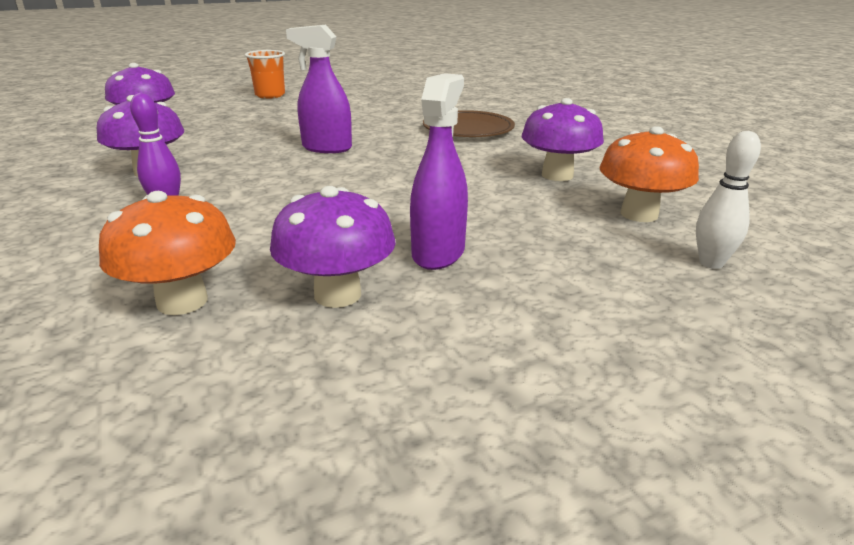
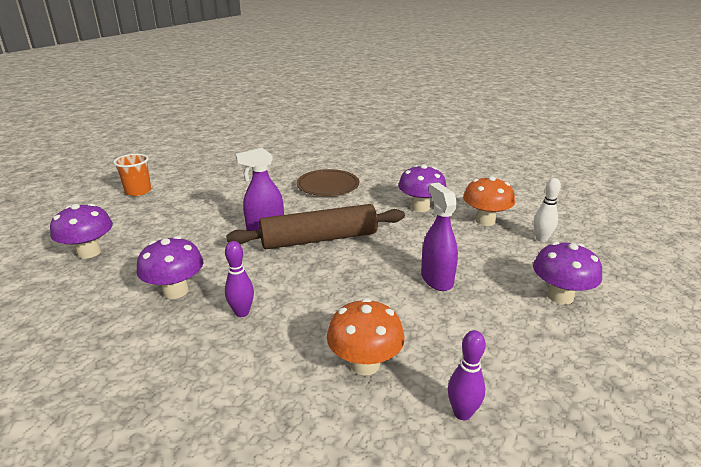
camera: 35 degrees left, 0 degrees up
purple mushroom [270,186,396,308] -> purple mushroom moved to [533,242,602,305]
none -> brown rolling pin [226,204,405,249]
none -> purple bowling pin [448,330,486,420]

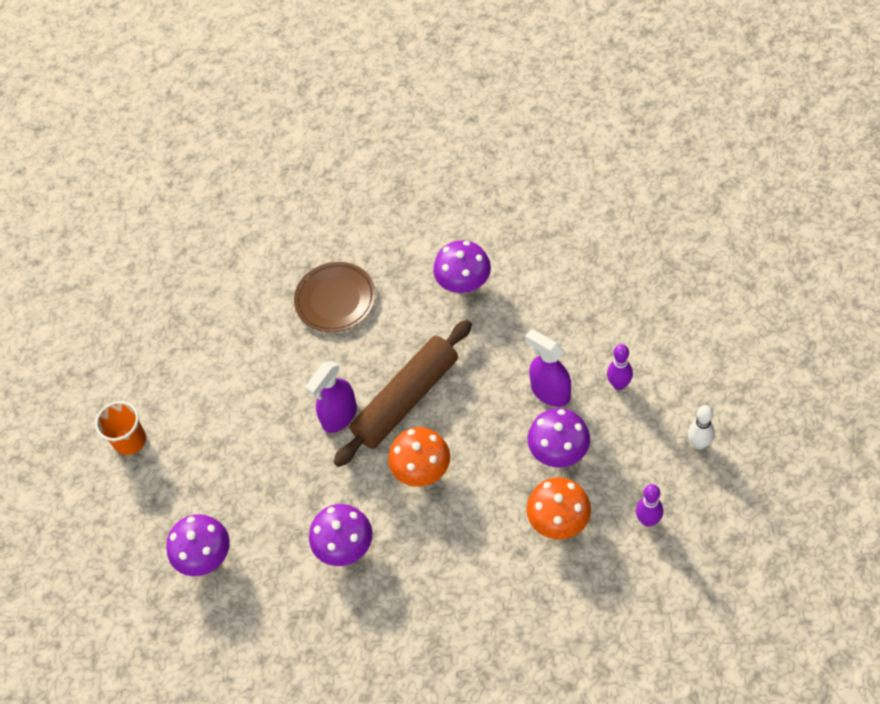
camera: 25 degrees left, 30 degrees up
purple bowling pin [225,241,254,317] -> purple bowling pin moved to [607,344,633,390]
orange mushroom [463,176,515,226] -> orange mushroom moved to [388,427,450,487]
purple mushroom [533,242,602,305] -> purple mushroom moved to [528,408,590,467]
white bowling pin [534,178,561,242] -> white bowling pin moved to [688,405,715,450]

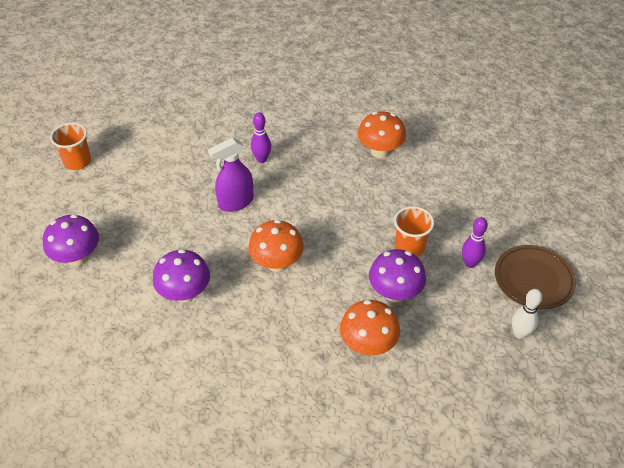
camera: 15 degrees right, 10 degrees down
brown plate [294,262,376,332] -> brown plate moved to [495,245,576,310]
brown rolling pin [334,320,472,467] -> none
purple mushroom [433,240,491,293] -> orange mushroom [358,112,406,158]
purple spray bottle [525,329,571,407] -> orange cup [394,206,434,257]
purple bowling pin [636,484,663,527] -> purple bowling pin moved to [251,112,271,163]

